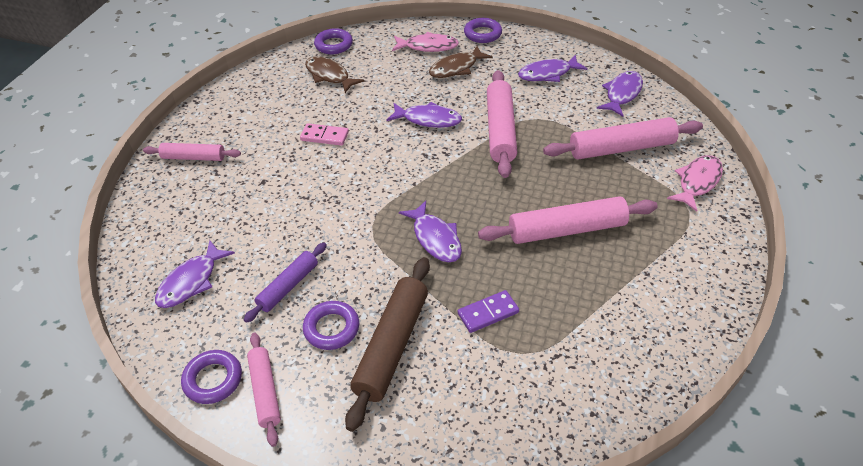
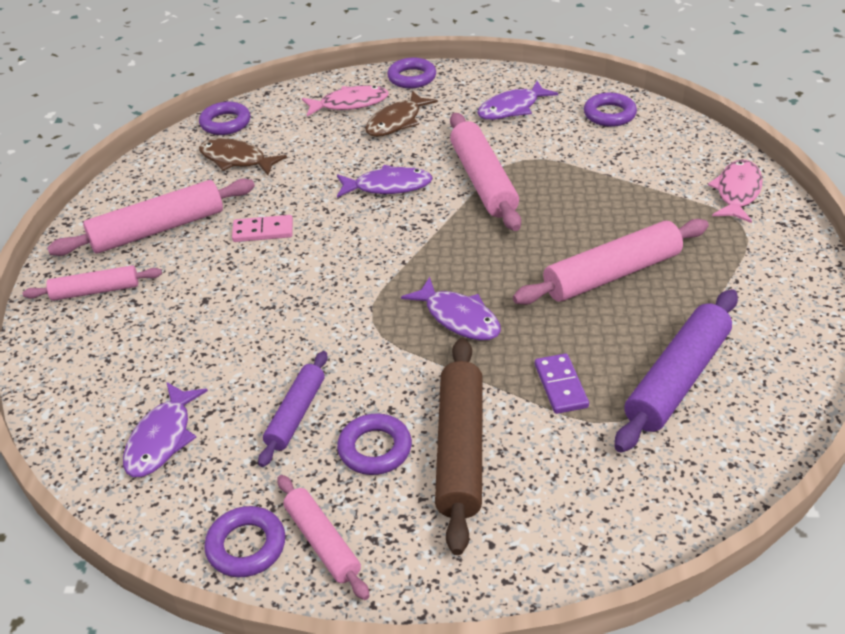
camera: 15 degrees left, 5 degrees down
purple domino [458,290,519,333] -> purple domino turned 60 degrees counterclockwise [535,353,589,414]
pink rolling pin [543,117,703,160] -> pink rolling pin moved to [47,179,255,256]
purple fish [597,71,643,117] -> purple ring [584,93,637,127]
none -> purple rolling pin [614,289,738,453]

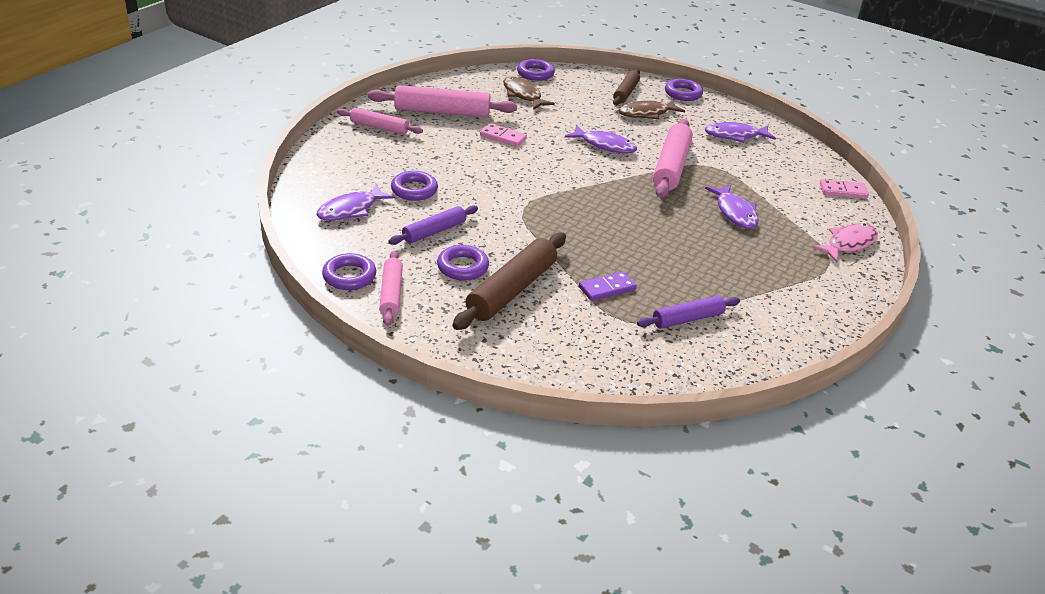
camera: 25 degrees right, 5 degrees down
pink fish [302,85,389,116] -> brown rolling pin [613,69,640,105]
purple fish [401,277,501,340] -> purple fish moved to [705,185,758,229]
pink rolling pin [513,219,709,305] -> none
purple domino [535,353,589,414] -> purple domino turned 45 degrees clockwise [579,271,637,301]
purple ring [584,93,637,127] -> purple ring moved to [391,171,438,201]
purple rolling pin [614,289,738,453] -> purple rolling pin [637,296,740,328], size x0.60
none -> pink domino [820,179,869,198]

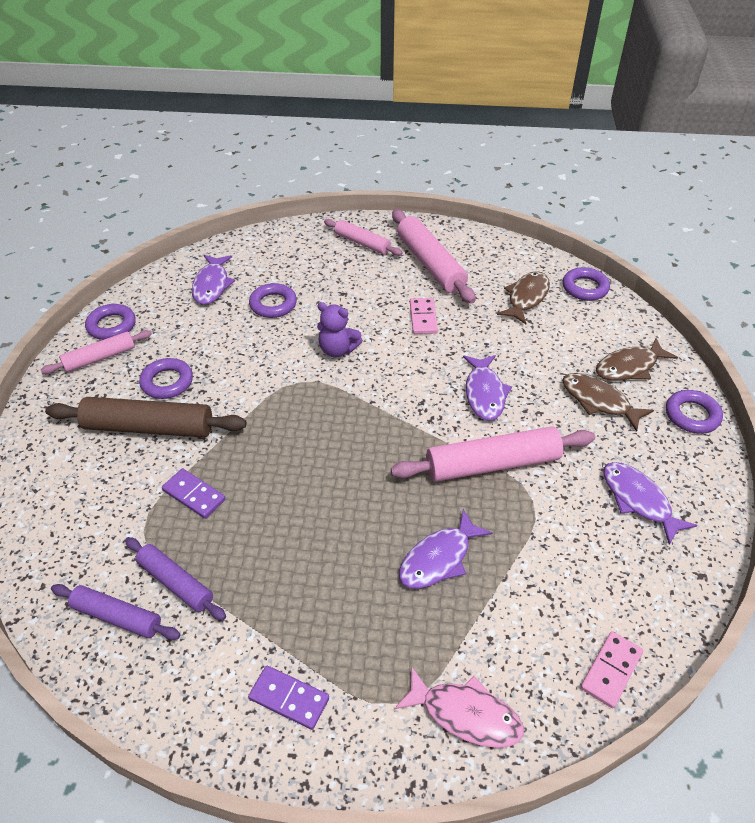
camera: 65 degrees right, 10 degrees up
purple fish [316,184,395,221] -> purple fish turned 105 degrees counterclockwise [192,255,235,305]
pink rolling pin [337,108,423,135] -> pink rolling pin turned 45 degrees counterclockwise [324,219,403,256]
purple rolling pin [388,205,478,245] -> purple rolling pin moved to [51,584,181,640]
brown rolling pin [613,69,640,105] -> brown fish [596,338,678,381]
pink domino [820,179,869,198] -> pink domino turned 60 degrees clockwise [581,631,643,708]
none -> purple domino [248,666,329,730]
none -> purple teddy bear [317,302,362,357]

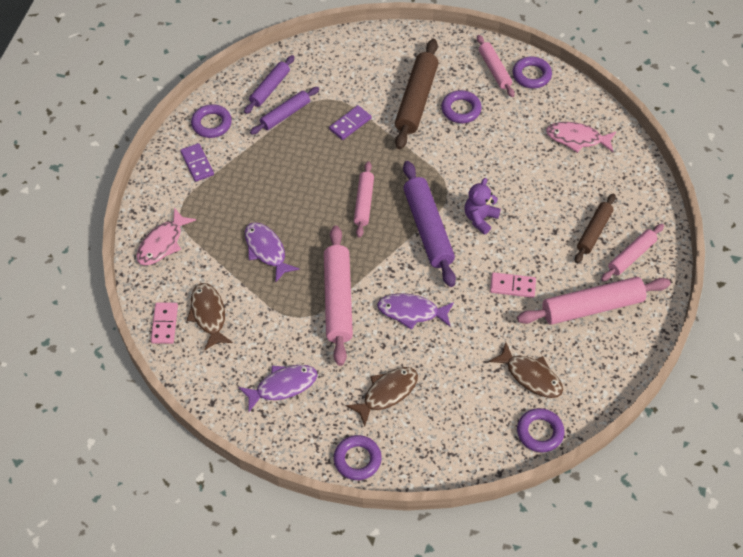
camera: 100 degrees right, 10 degrees up
purple fish [192,255,235,305] -> pink fish [546,122,616,153]
purple domino [248,666,329,730] -> purple domino turned 60 degrees counterclockwise [180,143,214,182]
purple ring [249,283,297,318] -> purple ring moved to [191,104,232,138]
pink domino [581,631,643,708] -> pink domino turned 45 degrees clockwise [151,302,178,344]
brown fish [596,338,678,381] -> brown fish moved to [187,283,233,351]
none -> pink rolling pin [354,161,374,238]
none -> purple rolling pin [403,161,456,287]
none -> brown rolling pin [575,193,615,263]

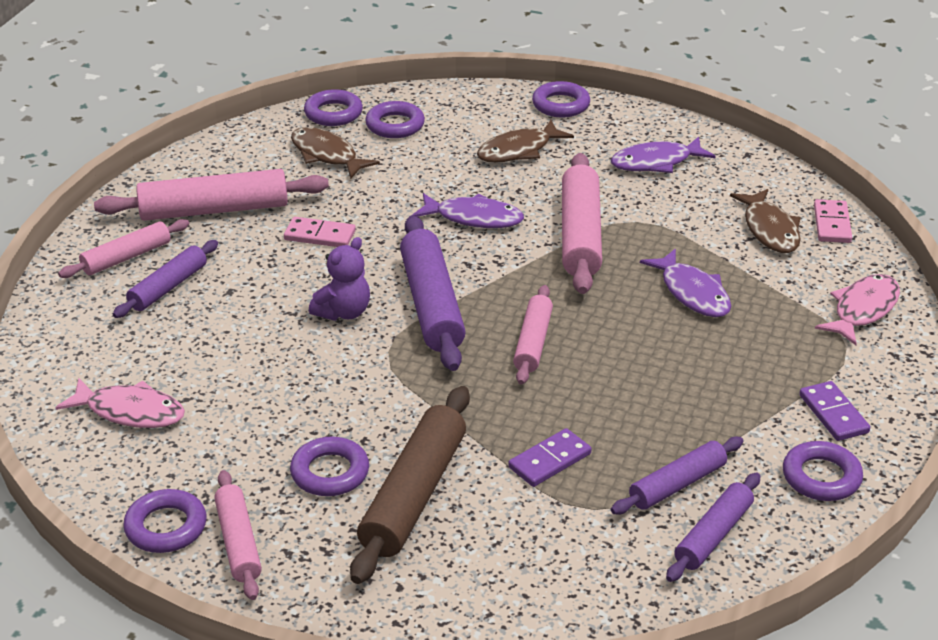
camera: 175 degrees left, 20 degrees down
brown rolling pin [575,193,615,263] -> purple rolling pin [113,240,218,318]
none -> purple ring [365,101,425,138]

